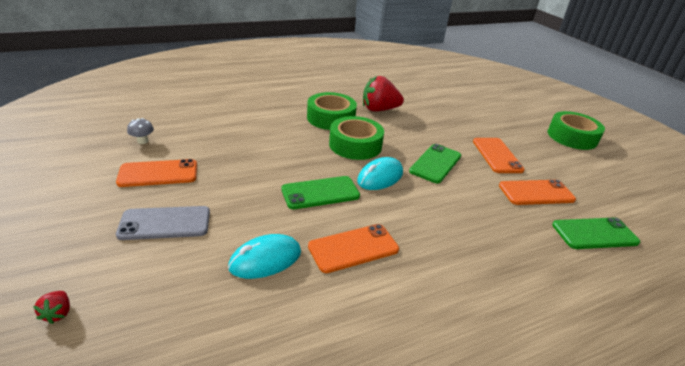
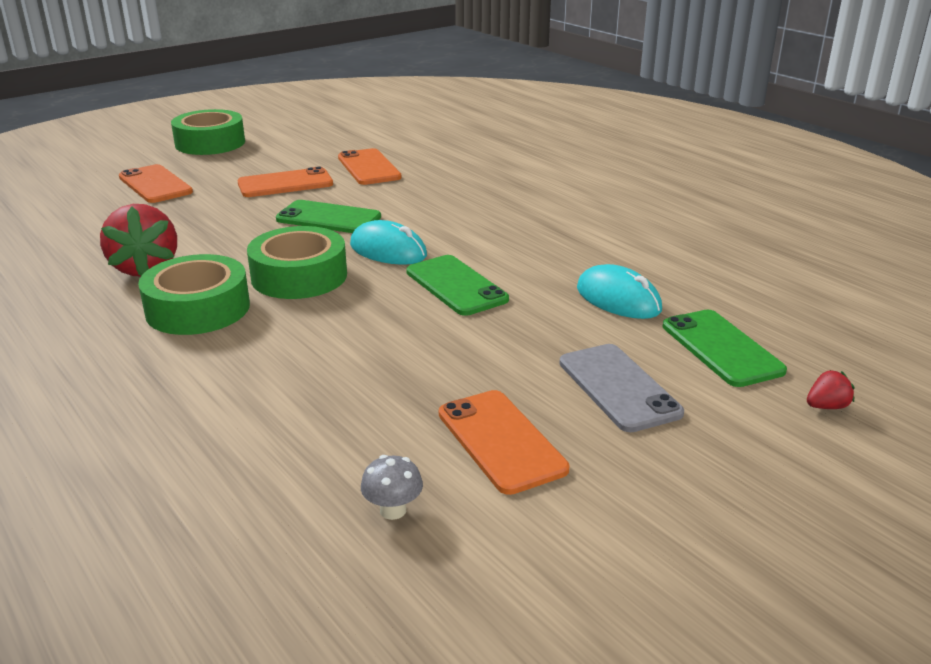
camera: 100 degrees left, 5 degrees down
orange phone [308,224,399,273] -> orange phone moved to [119,164,193,203]
green phone [552,217,640,249] -> green phone moved to [663,310,787,387]

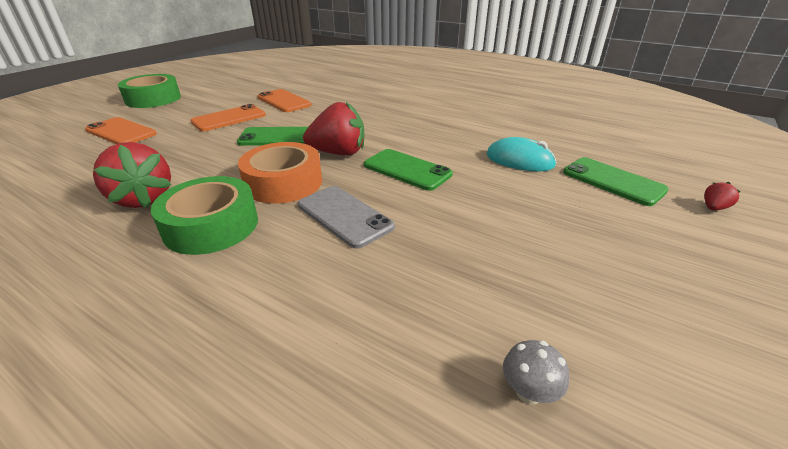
camera: 20 degrees left, 5 degrees up
green tape [247,226,347,299] -> orange tape [238,142,322,204]
turquoise mouse [350,220,427,265] -> red strawberry [303,102,364,155]
orange phone [439,390,569,495] -> none
grey phone [559,344,684,432] -> grey phone moved to [298,186,395,249]

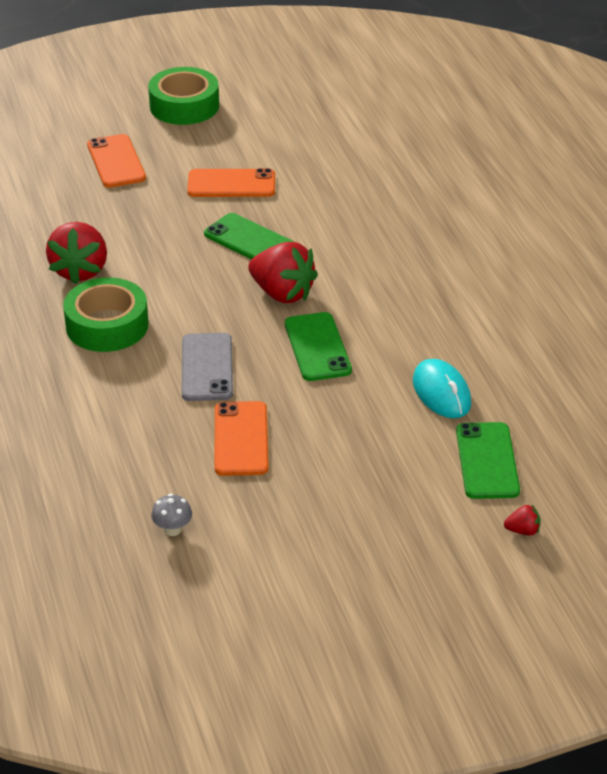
camera: 40 degrees right, 5 degrees up
orange tape [238,142,322,204] -> none
orange phone [257,89,311,112] -> orange phone moved to [215,401,269,476]

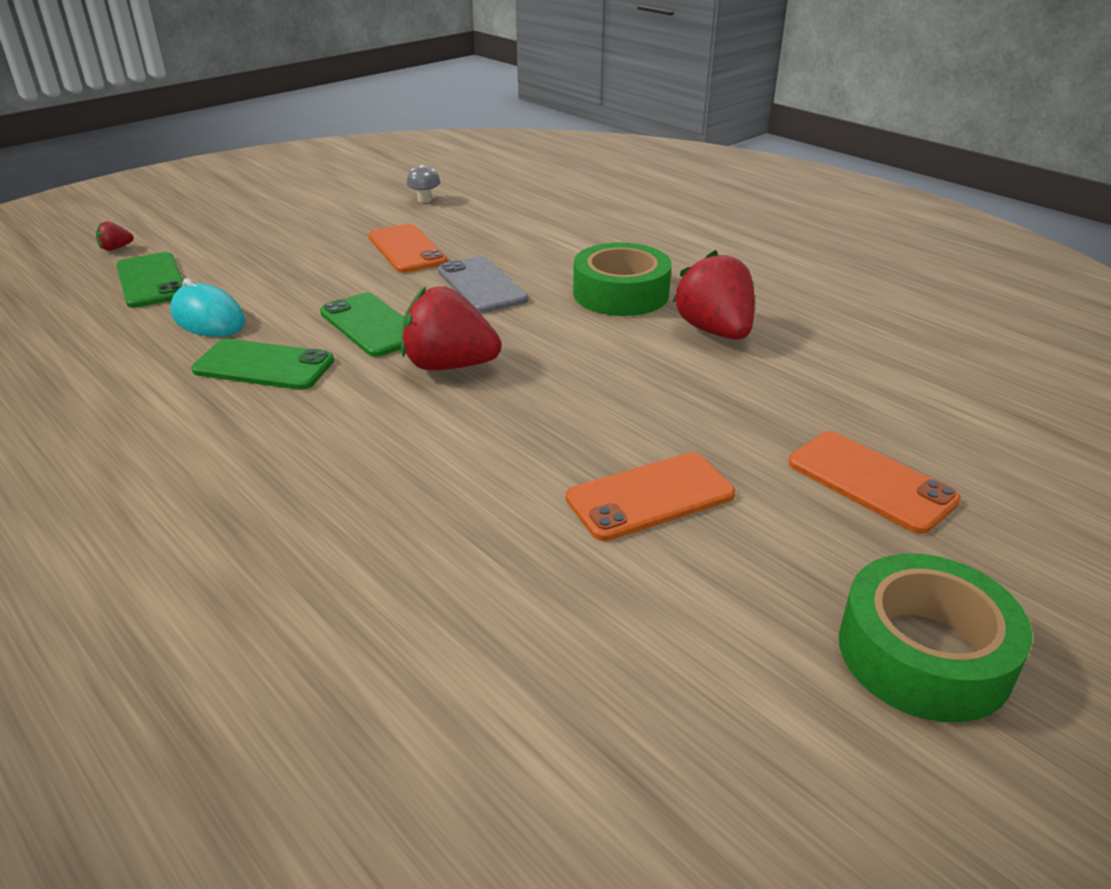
camera: 155 degrees right, 5 degrees down
green phone [204,213,294,259] -> green phone moved to [191,339,334,390]

